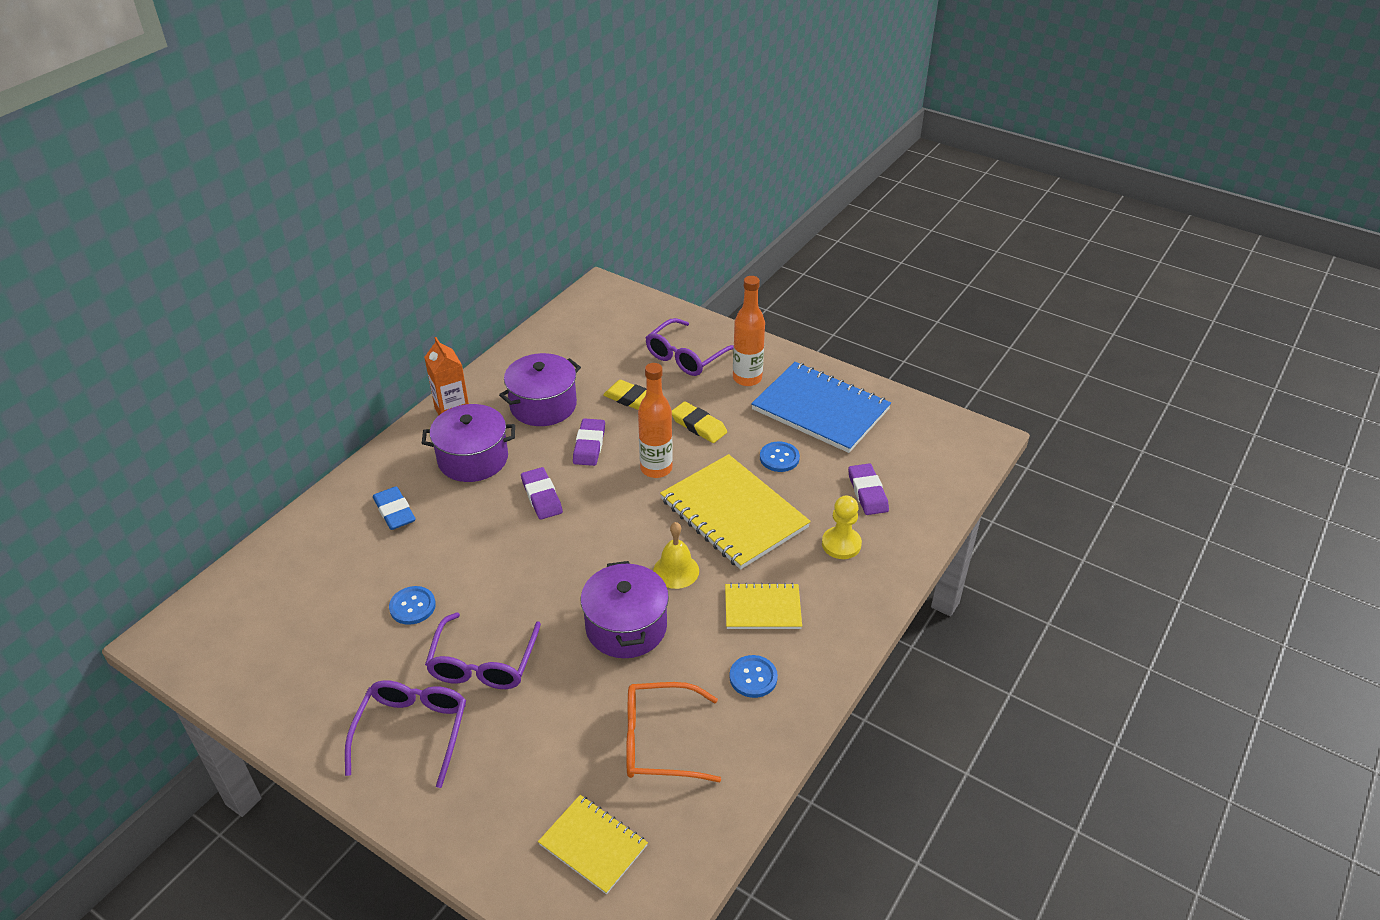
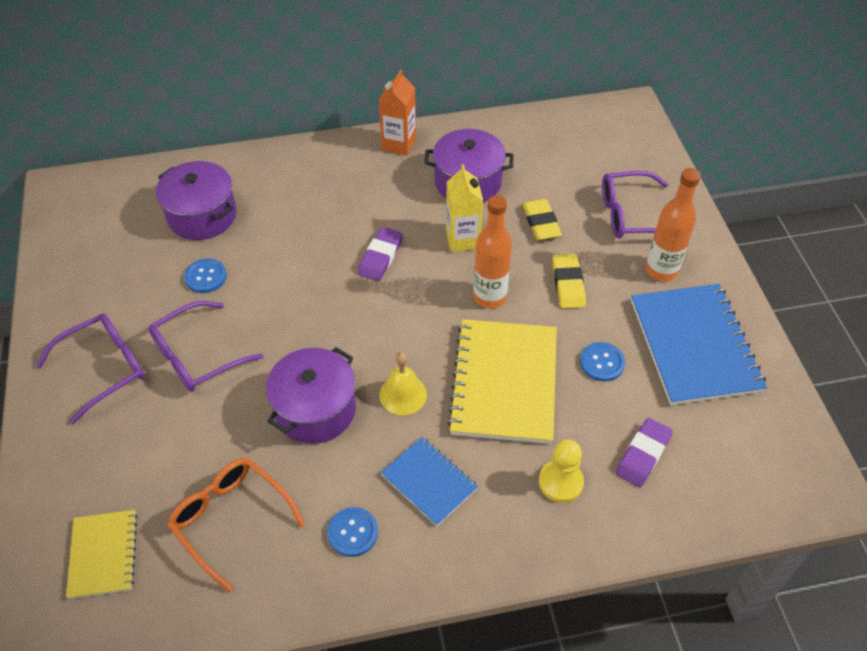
camera: 45 degrees right, 10 degrees up
blue eraser [373,486,416,530] -> none
purple pot [422,404,515,482] -> purple pot moved to [156,161,237,240]
purple eraser [573,418,605,466] -> yellow carton [446,164,483,252]
yellow notebook [725,583,802,629] -> blue notebook [381,437,478,526]

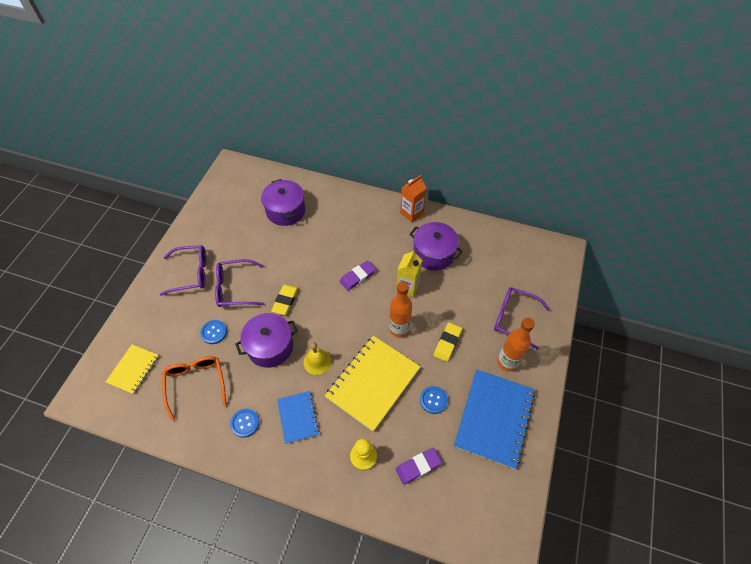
camera: 30 degrees right, 5 degrees up
blue button [184,258,227,293] -> blue button moved to [200,320,227,344]
yellow eraser [522,199,562,240] -> yellow eraser moved to [271,284,299,315]

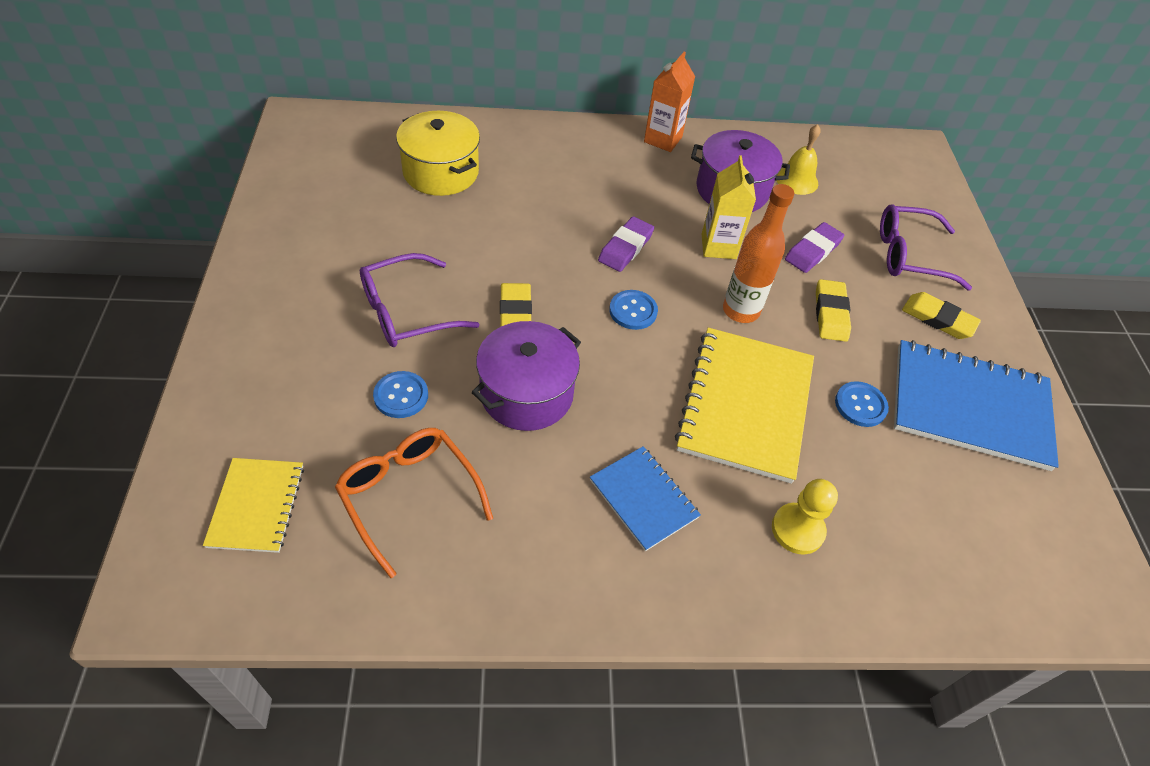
camera: 25 degrees left, 5 degrees down
purple glasses [160,245,207,296] -> none
blue button [230,409,259,438] -> blue button moved to [609,290,658,330]
purple pot [261,179,305,226] -> yellow pot [396,111,480,196]
yellow bell [304,342,331,375] -> yellow bell moved to [776,124,821,195]
purple eraser [396,448,442,485] -> purple eraser moved to [785,222,844,273]
blue notebook [454,369,535,469] -> blue notebook turned 75 degrees counterclockwise [894,340,1059,471]
orange bottle [498,318,535,371] -> yellow eraser [902,292,981,339]

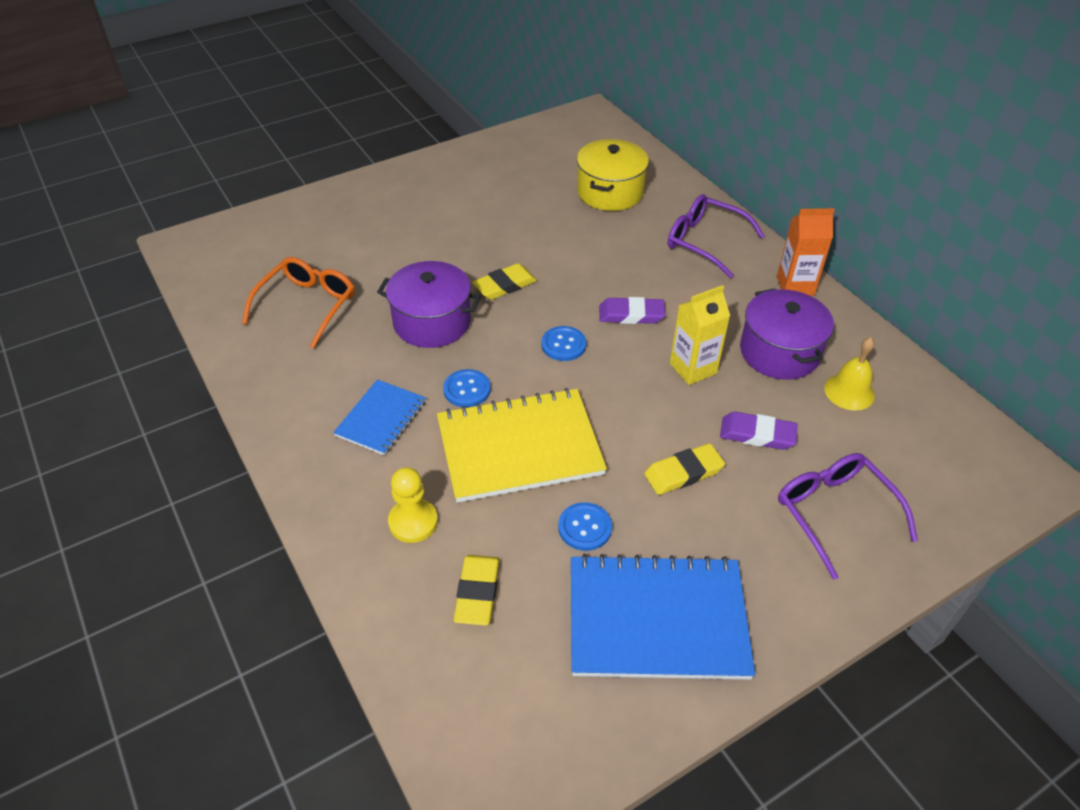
camera: 65 degrees right, 5 degrees down
yellow notebook [203,458,304,553] -> none
purple glasses [360,253,479,347] -> purple glasses moved to [668,194,765,278]
blue button [373,371,428,418] -> blue button moved to [443,369,491,407]
orange bottle [723,184,794,323] -> none
blue notebook [894,340,1059,471] -> blue notebook turned 75 degrees counterclockwise [571,554,755,680]
yellow eraser [902,292,981,339] -> yellow eraser moved to [454,555,500,626]

